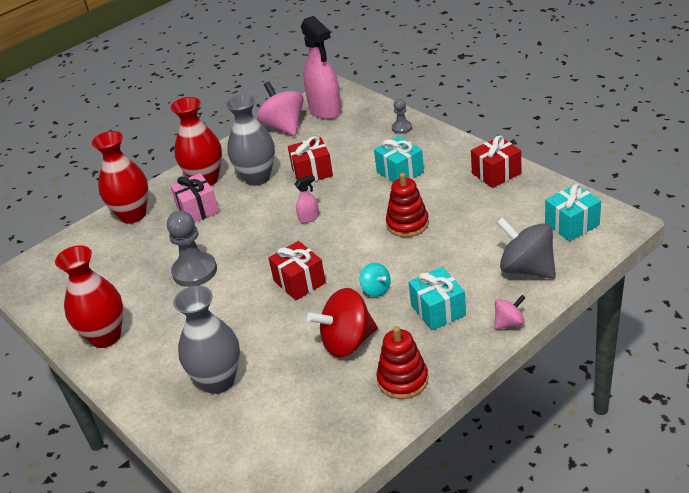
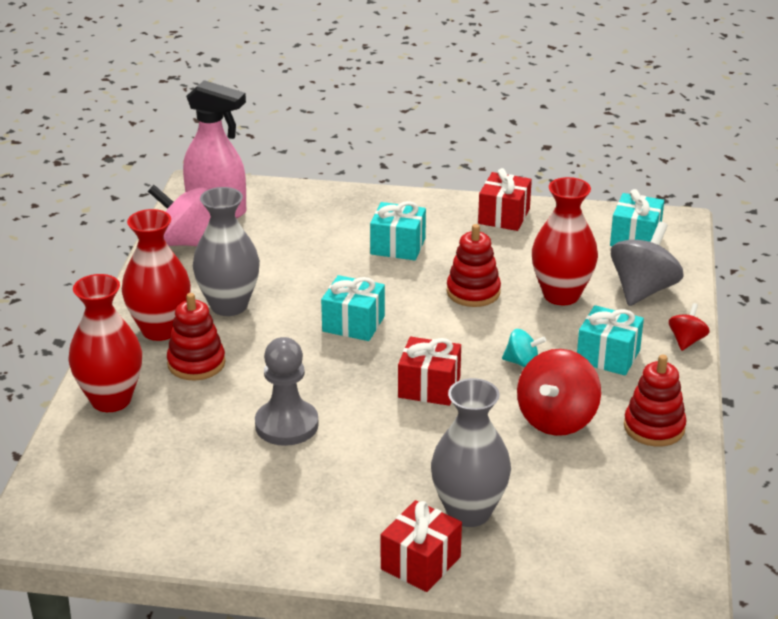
camera: 45 degrees left, 5 degrees down
red vase [55,245,123,348] -> red vase moved to [532,177,598,306]
pink gift [170,173,219,223] -> red stacking toy [167,293,225,380]
red gift [288,136,333,181] -> red gift moved to [381,500,462,592]
pink spray bottle [295,175,319,223] -> turquoise gift [321,275,385,341]
grey pawn [392,99,412,134] -> none
pink spinning top [494,295,525,329] -> red spinning top [668,303,710,351]
grey spinning top [497,217,556,279] -> grey spinning top turned 120 degrees clockwise [611,222,684,306]

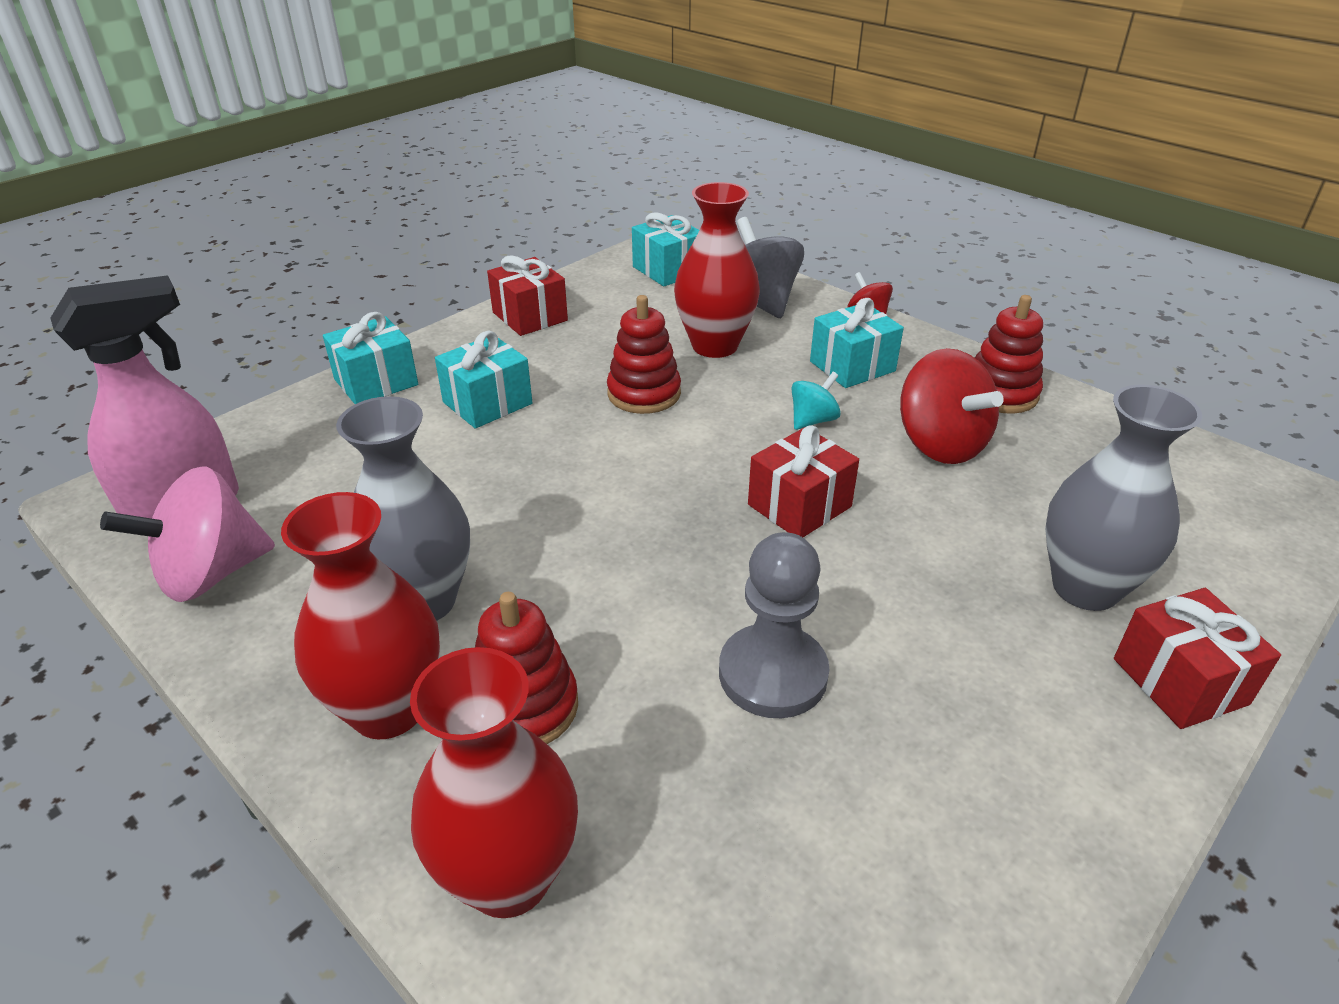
camera: 55 degrees left, 5 degrees up
turquoise gift [321,275,385,341] -> turquoise gift moved to [323,312,418,404]

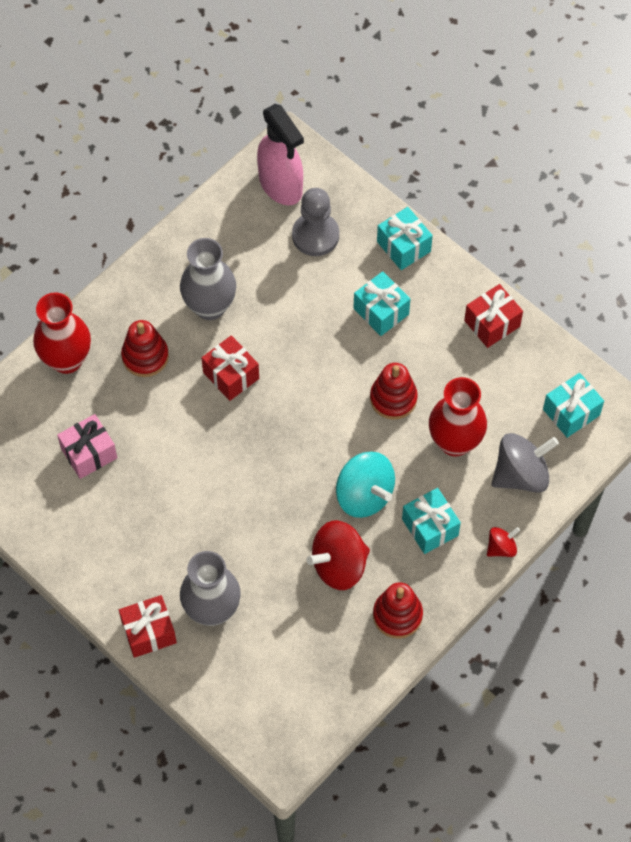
camera: 90 degrees right, 25 degrees up
pink spinning top [100,466,275,602] -> none
red vase [281,492,440,739] -> none
grey pawn [719,532,829,718] -> grey pawn moved to [292,188,339,256]
red gift [748,425,859,537] -> red gift moved to [201,335,259,401]
turquoise spinning top [792,372,841,430] -> turquoise spinning top [336,452,395,518], size x1.91
none -> pink gift [57,414,117,479]

